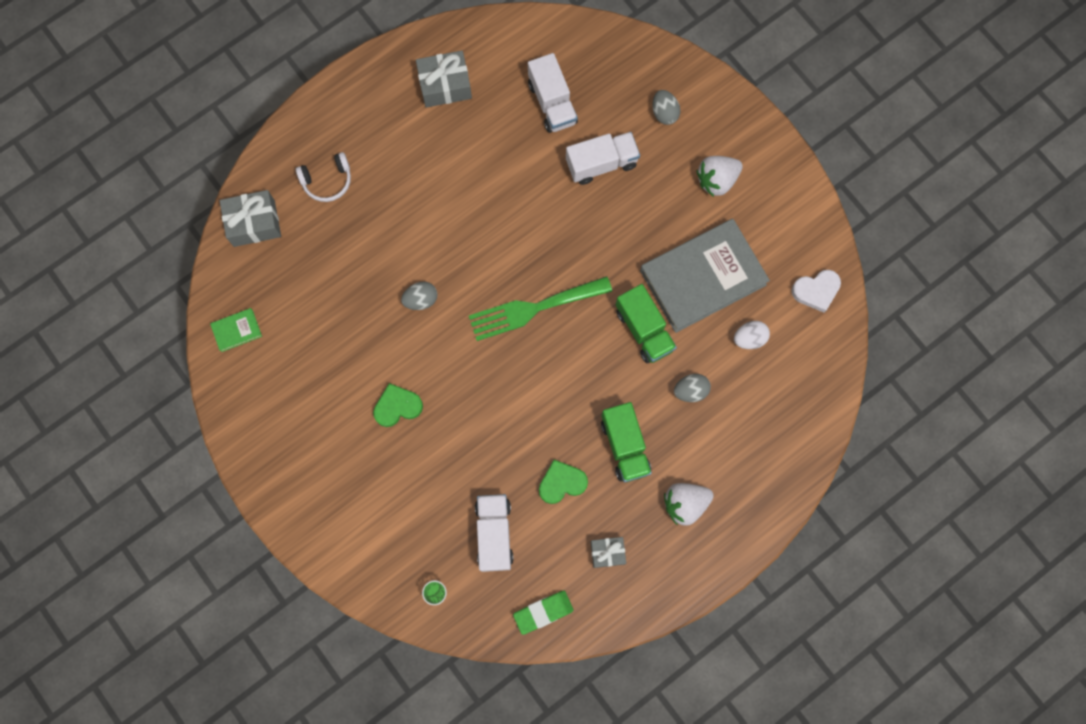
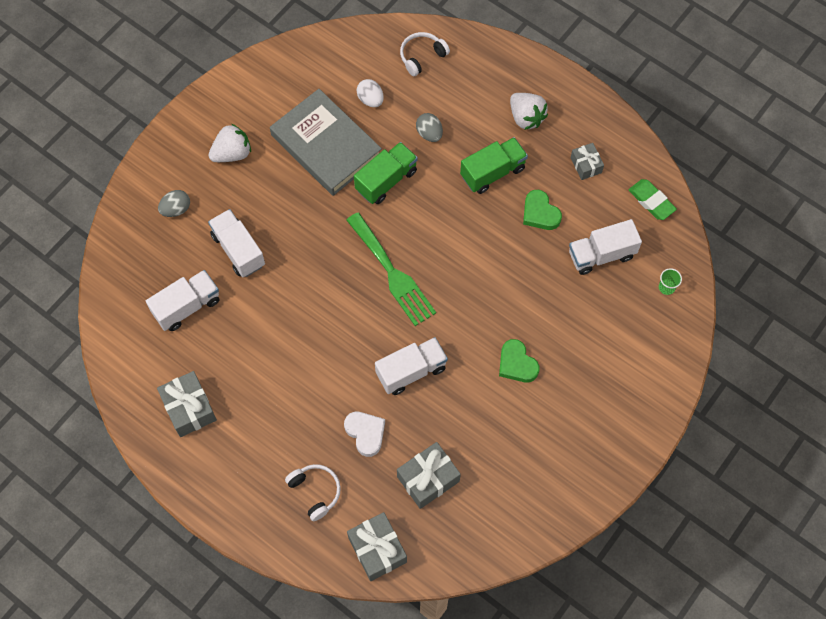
camera: 105 degrees left, 10 degrees down
green book [210,308,262,352] -> none
grey egg [401,282,438,310] -> white truck [375,337,448,395]
white strawberry [696,156,743,197] -> white strawberry turned 75 degrees counterclockwise [208,124,251,162]
white heart [791,270,841,313] -> white heart moved to [344,412,385,457]
none -> grey gift [397,442,461,509]
none -> white headphones [400,32,450,76]

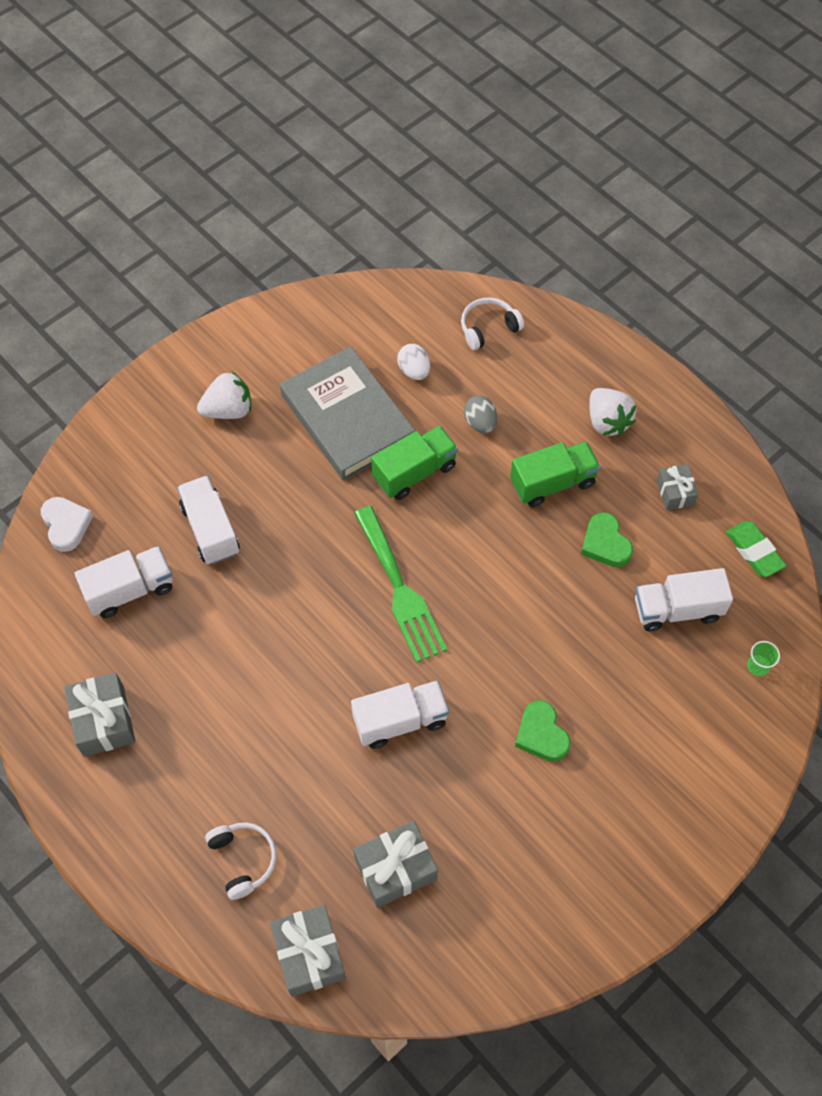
camera: 10 degrees right, 5 degrees down
grey egg [158,190,190,217] -> none
white heart [344,412,385,457] -> white heart moved to [41,497,93,552]

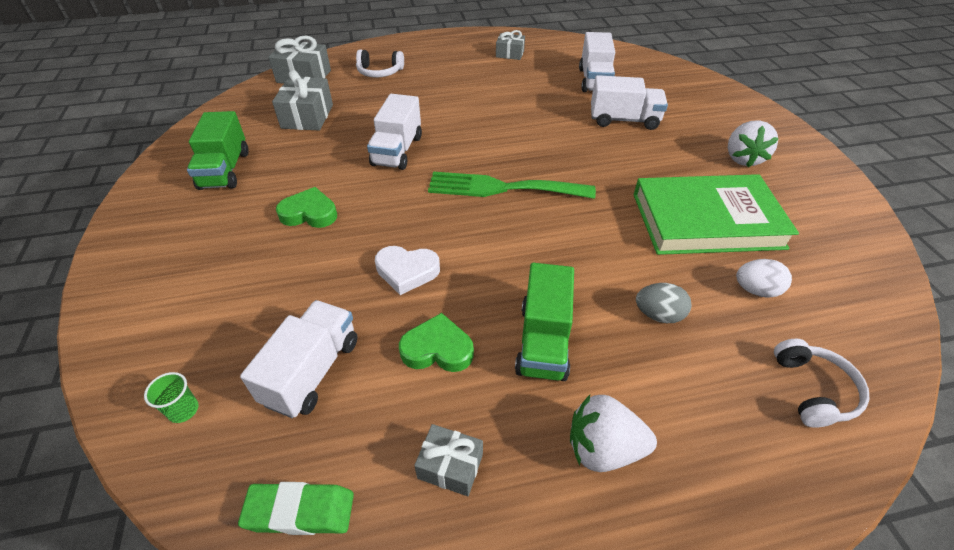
camera: 120 degrees right, 15 degrees down
white heart [41,497,93,552] -> white heart moved to [375,246,440,295]
grey gift [64,673,136,757] -> grey gift [496,30,525,60], size x0.62
grey book [280,346,415,481] -> green book [633,174,799,255]
green truck [371,426,458,500] -> green truck moved to [187,111,249,190]

